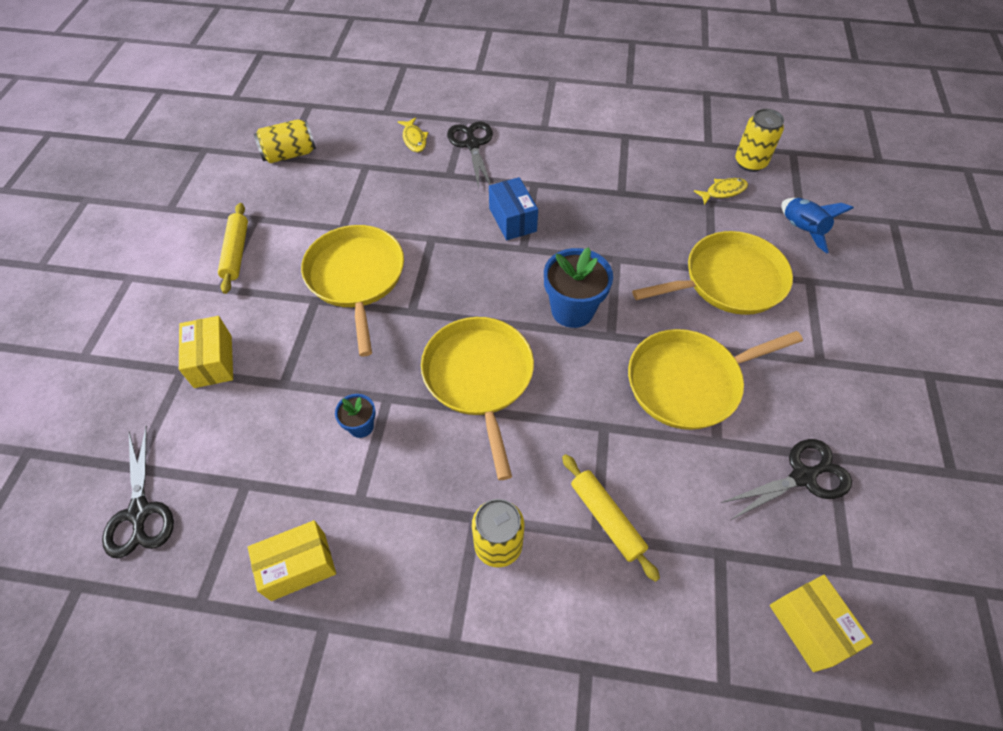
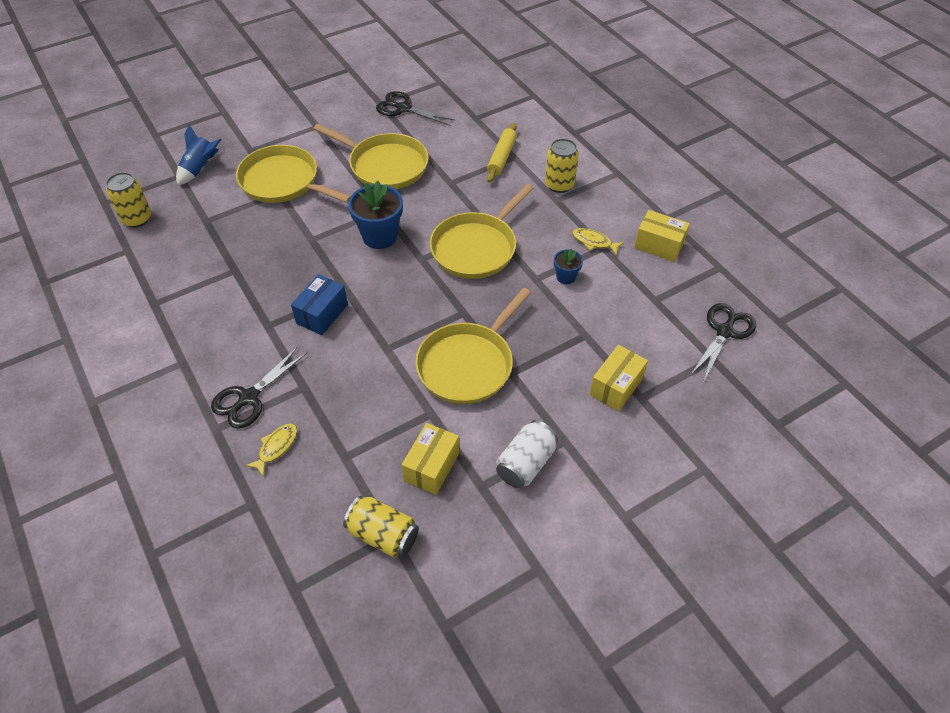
camera: 130 degrees left, 5 degrees down
yellow rolling pin [218,203,248,294] -> white can [496,420,558,488]
yellow fish [694,178,748,205] -> yellow fish moved to [572,228,624,255]
yellow box [770,575,873,672] -> yellow box moved to [402,423,460,495]

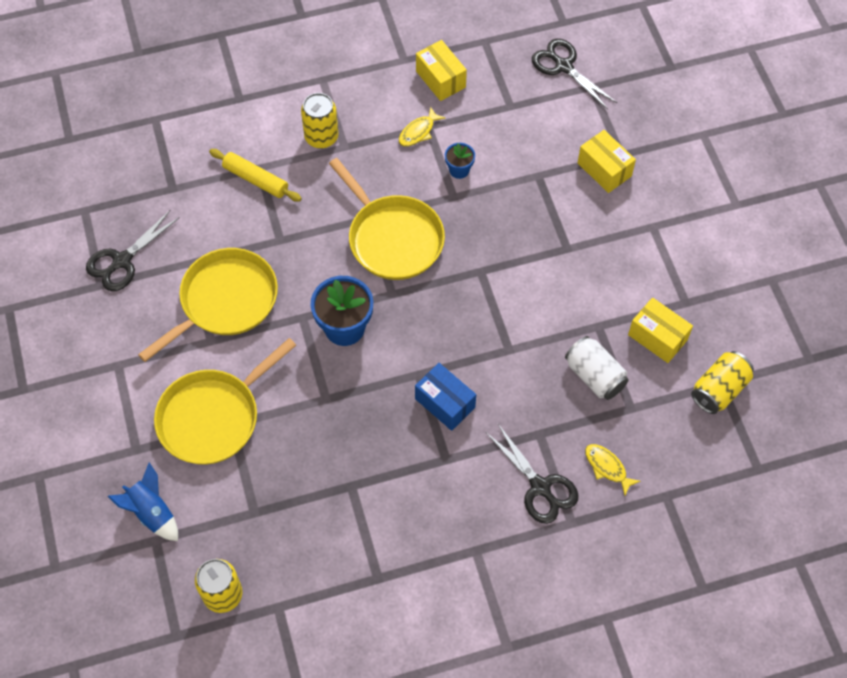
camera: 75 degrees left, 10 degrees up
yellow pan [415,288,531,404] -> none
white can [496,420,558,488] -> white can moved to [565,336,629,400]
yellow box [634,210,690,262] -> yellow box turned 75 degrees counterclockwise [416,40,467,101]

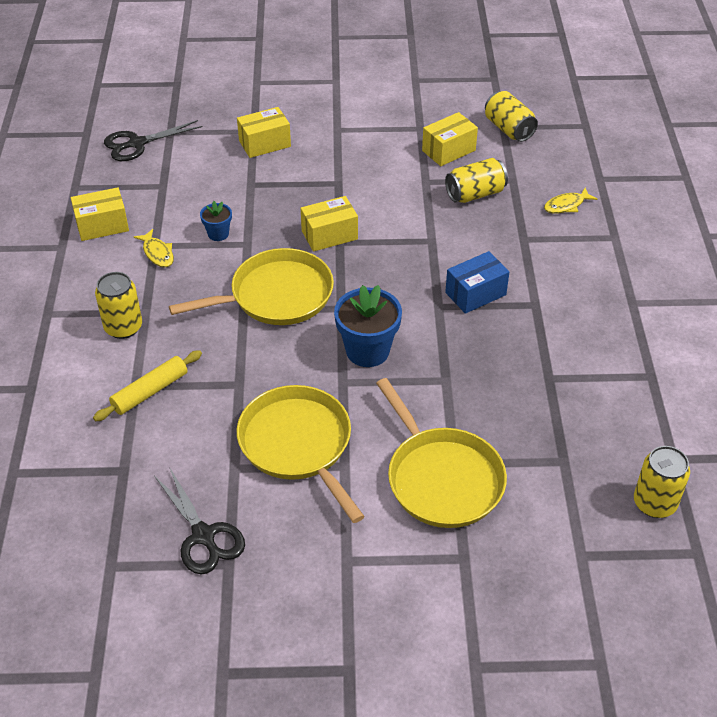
camera: 75 degrees left, 15 degrees down
blue rocket [108,462,178,541] -> none
black scissors [486,424,579,524] -> none
white can [565,336,629,400] -> yellow can [445,158,508,203]
none -> yellow box [301,196,358,252]

